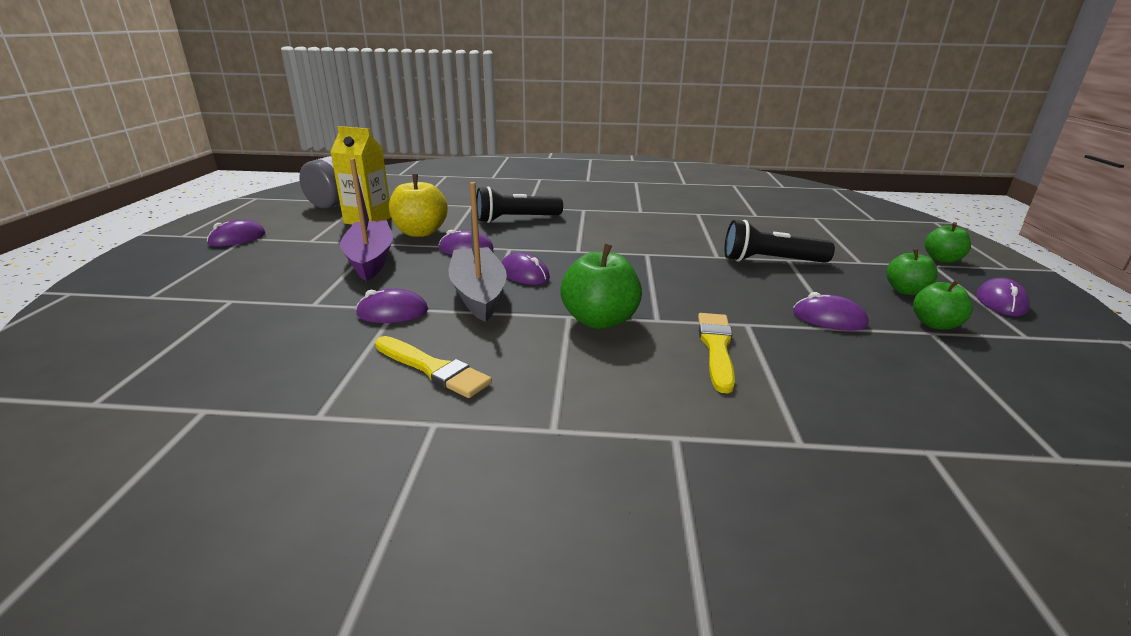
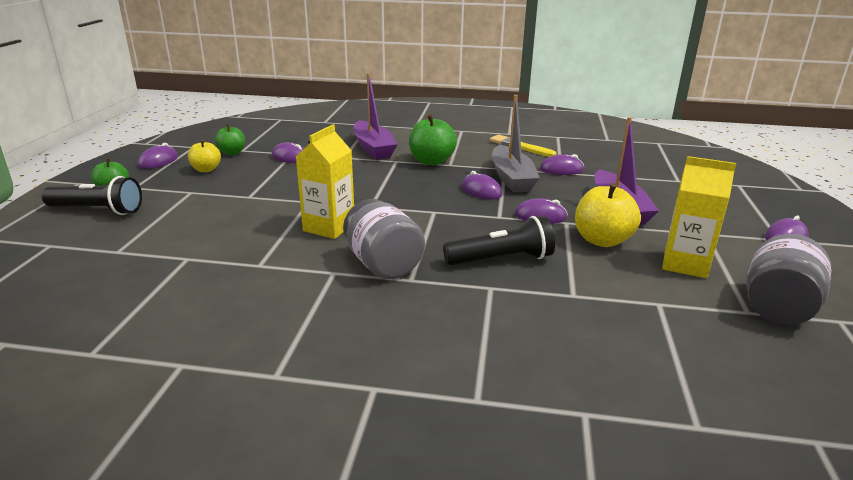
camera: 175 degrees left, 0 degrees up
yellow brush [698,313,735,394] -> purple boat [353,73,397,160]
black flashlight [724,220,835,263] -> black flashlight moved to [42,176,142,215]
green apple [887,249,938,295] -> yellow apple [188,140,221,172]
none -> yellow carton [296,124,354,239]
none -> grey jar [343,199,425,279]

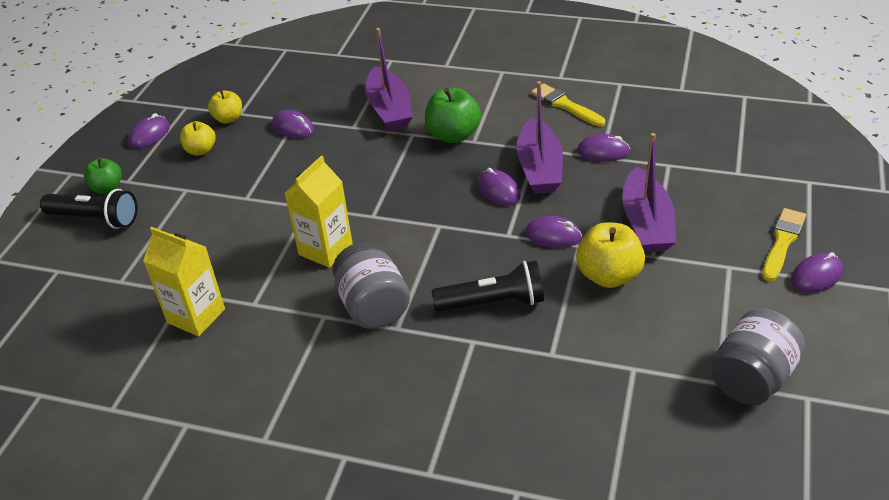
camera: 10 degrees right, 15 degrees up
green apple [215,124,245,155] -> yellow apple [208,89,242,124]
grey boat [492,95,540,193] -> purple boat [517,81,563,194]
yellow carton [662,156,736,278] -> yellow carton moved to [143,227,225,336]
none -> yellow brush [762,208,806,281]

